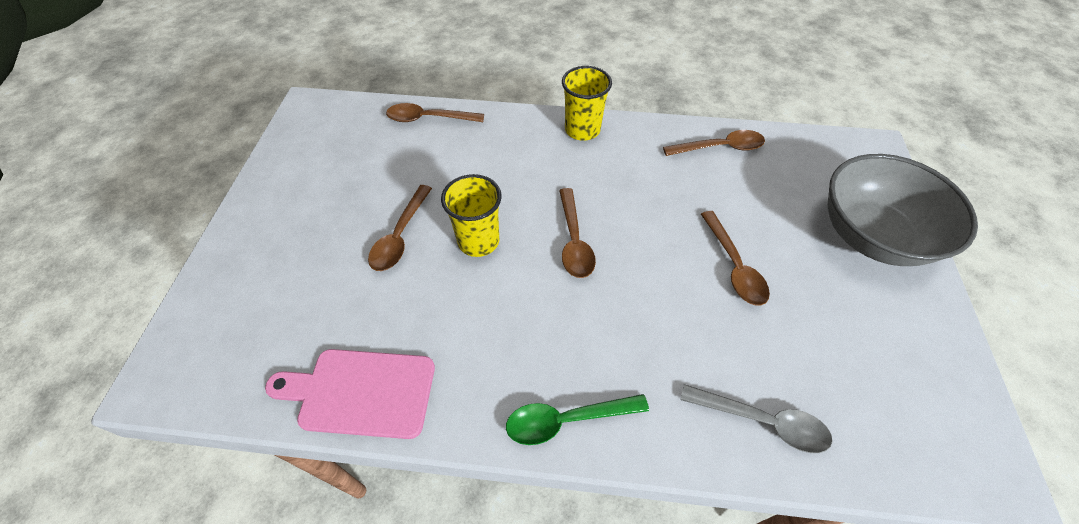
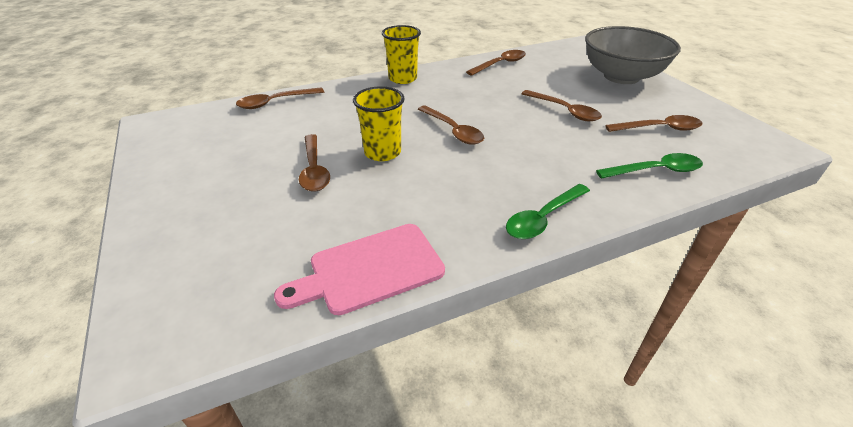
camera: 30 degrees left, 15 degrees down
grey spoon [680,384,833,453] -> green spoon [596,153,703,179]
none -> brown spoon [605,115,702,132]

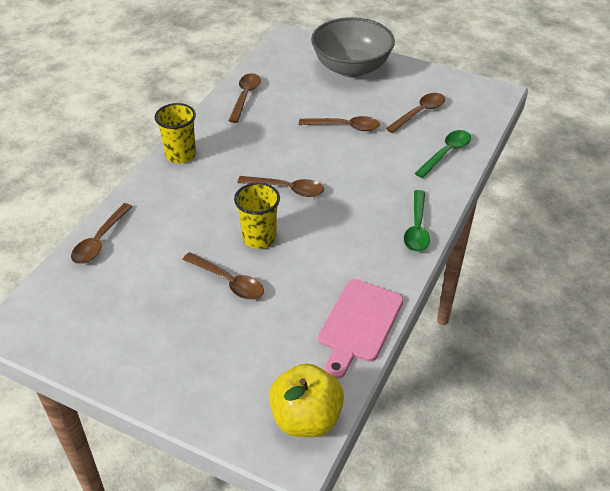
camera: 40 degrees left, 5 degrees up
none -> yellow apple [269,364,344,437]

